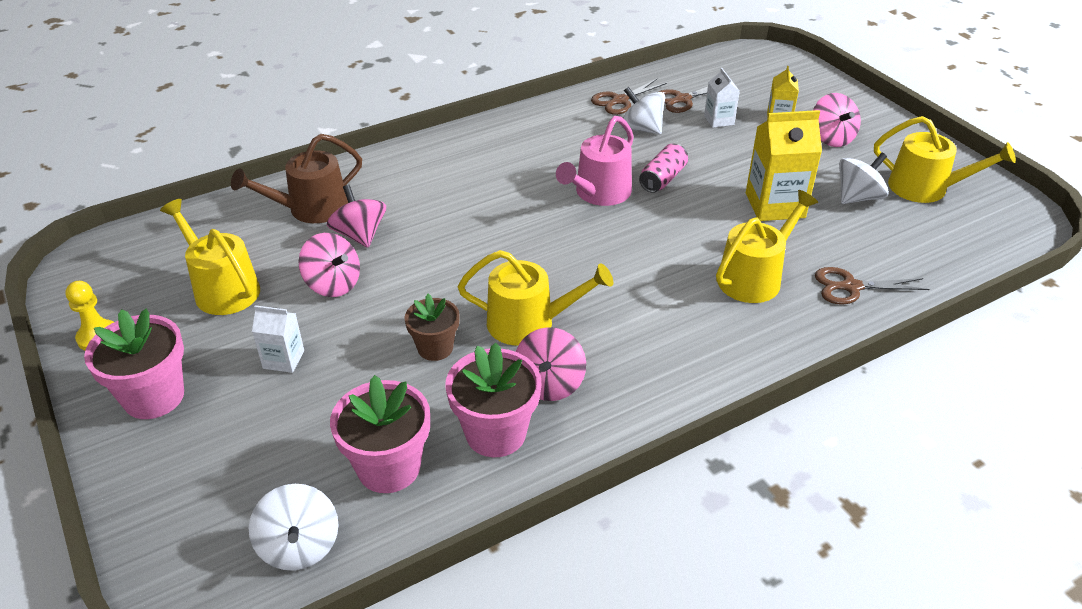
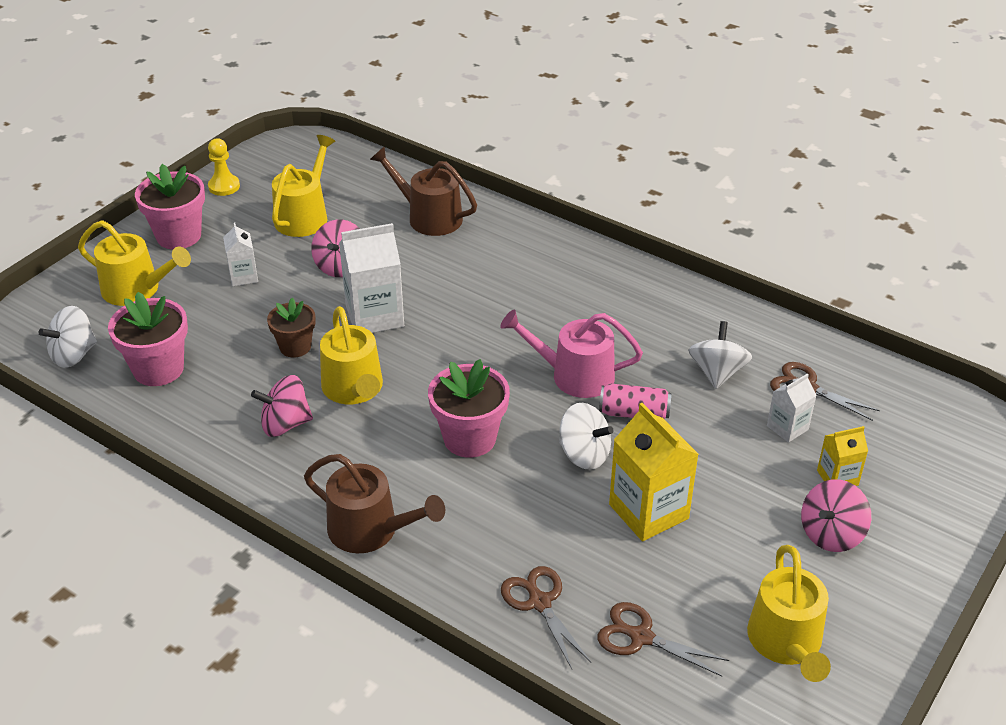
camera: 65 degrees right, 0 degrees up
pink spinning top [327,185,386,248] -> none
pink flower pot [445,343,542,457] -> pink flower pot moved to [428,359,510,458]
brown scissors [591,79,667,115] -> brown scissors moved to [597,602,729,677]
yellow watering can [716,190,818,303] -> yellow watering can moved to [78,220,191,306]
white spinning top [839,153,889,204] -> white spinning top moved to [559,403,614,470]
none -> brown watering can [304,454,445,553]
none -> white carton [339,223,404,333]

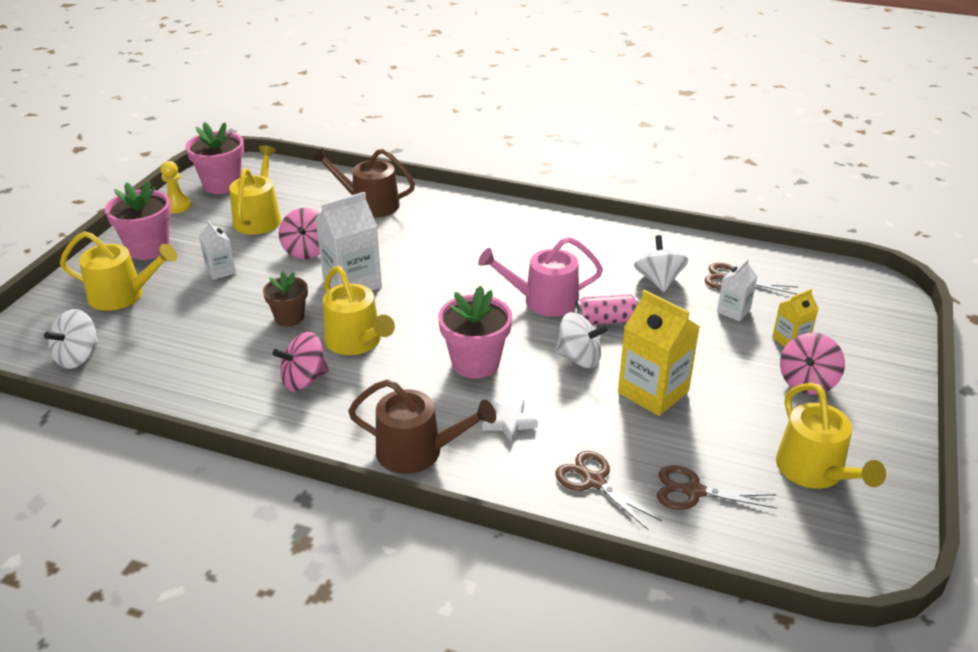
camera: 15 degrees left, 5 degrees down
pink flower pot [108,292,188,386] -> pink flower pot moved to [185,122,244,194]
none -> white star [482,399,538,443]

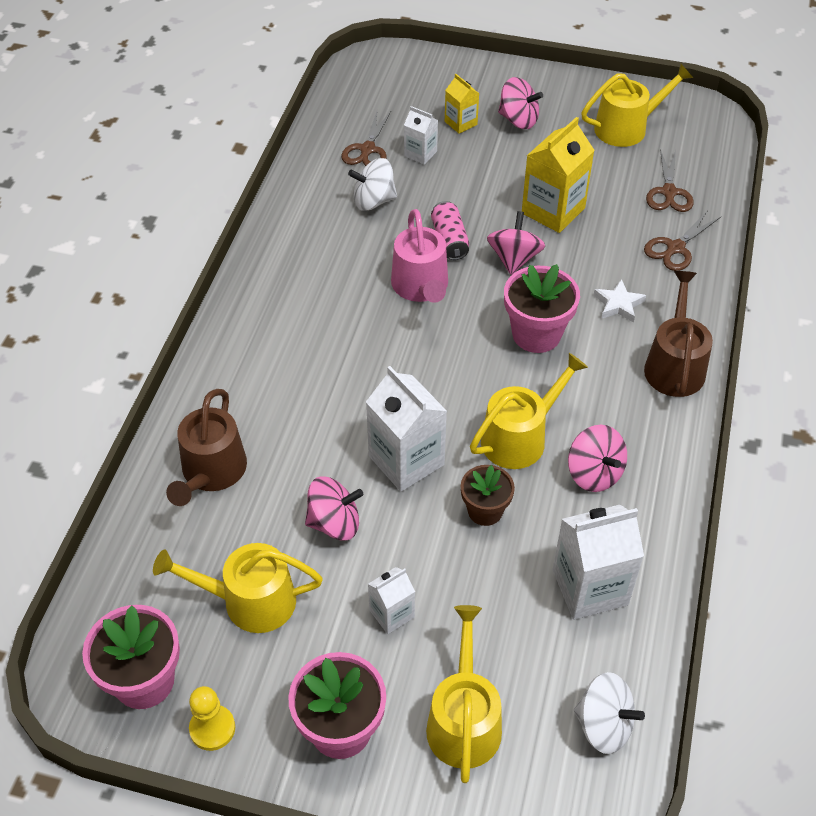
camera: 95 degrees left, 15 degrees up
white spinning top [555,312,608,368] -> pink spinning top [487,211,545,275]
none -> white carton [553,505,644,620]

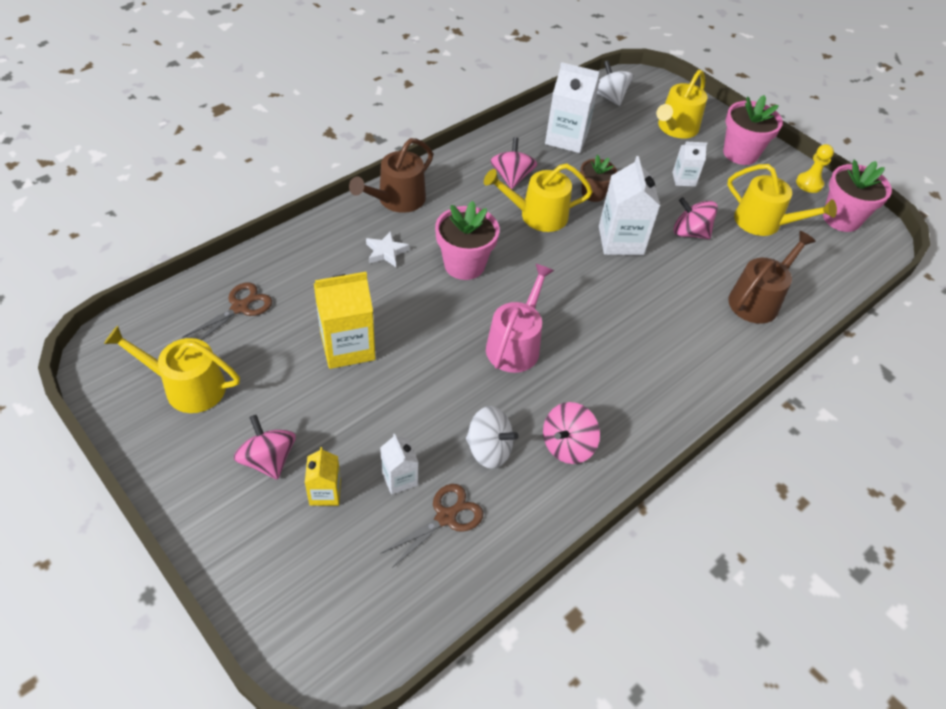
camera: 150 degrees left, 0 degrees up
pink can [431,201,469,260] -> none
pink spinning top [487,211,545,275] -> pink spinning top moved to [543,402,600,464]
brown scissors [644,210,721,271] -> none

